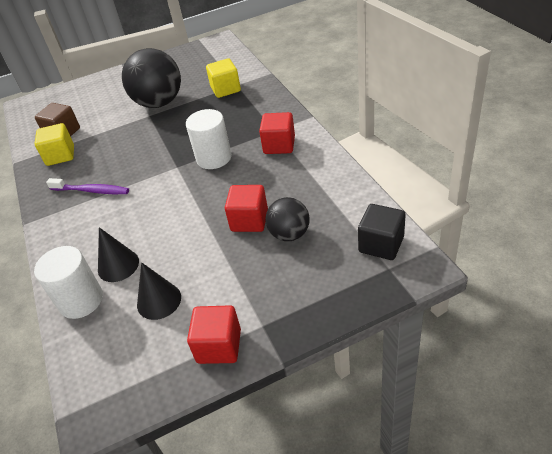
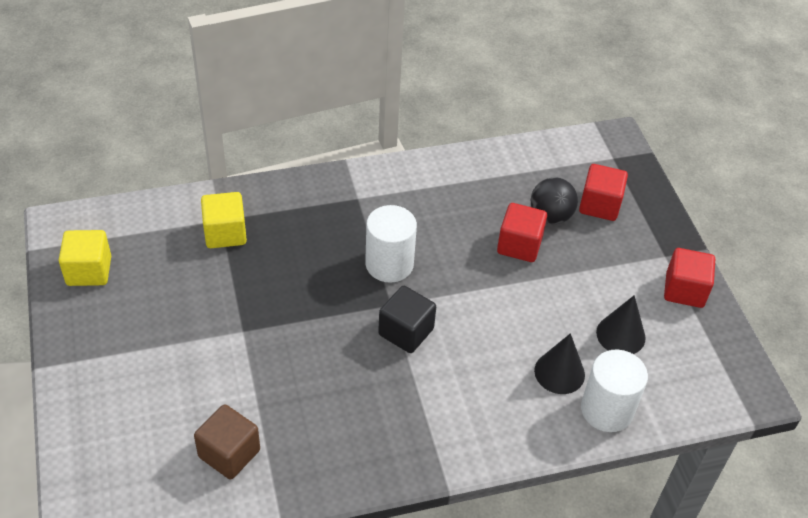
camera: 90 degrees left, 5 degrees up
yellow cube [35,123,74,166] -> yellow cube moved to [59,230,111,286]
purple toothbrush [46,178,129,194] -> none
black ball [122,48,181,108] -> none
red cube [259,112,295,154] -> red cube moved to [579,164,628,221]
black cube [358,204,406,260] -> black cube moved to [378,286,436,353]

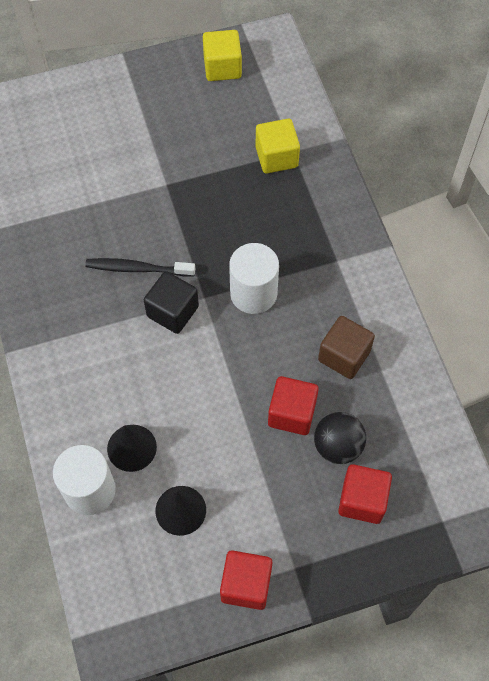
camera: 90 degrees right, 15 degrees up
brown cube [194,404,260,479] -> brown cube moved to [318,316,375,379]
none -> black toothbrush [85,258,195,277]

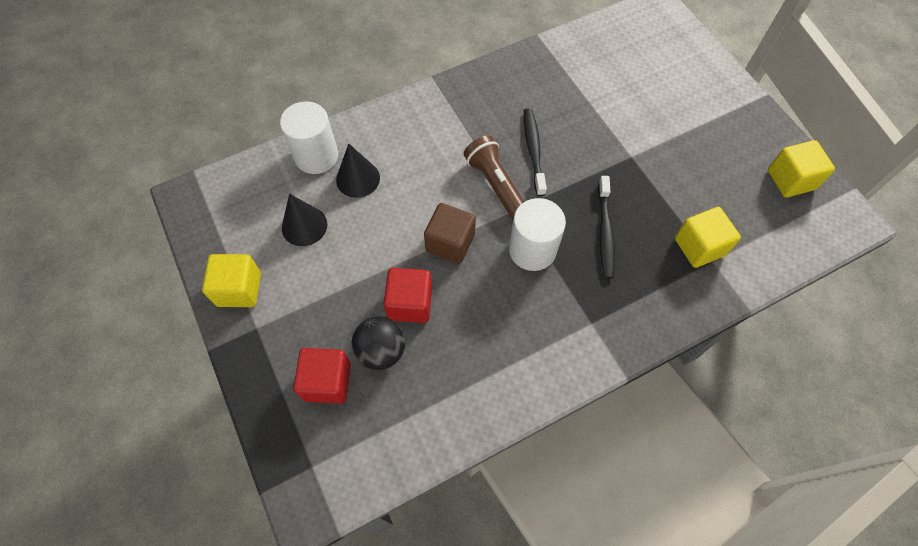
camera: 80 degrees right, 0 degrees up
black cube [144,271,199,334] -> brown flashlight [464,135,524,220]
red cube [220,550,272,610] -> yellow cube [202,254,261,307]
brown cube [318,316,375,379] -> brown cube moved to [424,203,476,264]
none -> black toothbrush [598,176,615,279]

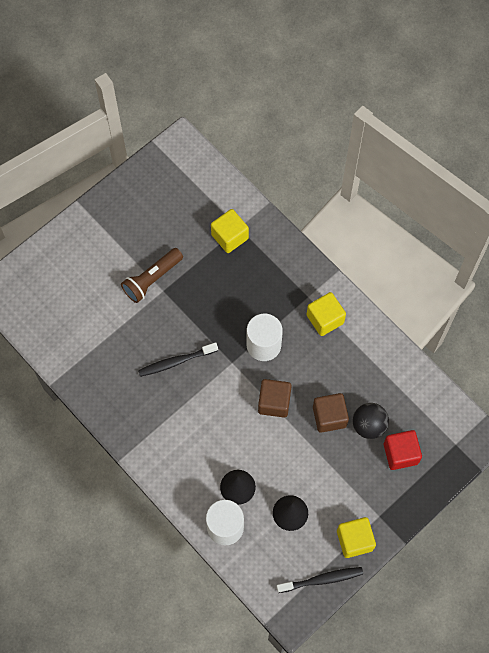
camera: 105 degrees left, 5 degrees up
red cube [383,268,432,323] -> brown cube [313,393,349,433]
brown flashlight [464,135,524,220] -> brown flashlight moved to [121,248,183,303]
black toothbrush [598,176,615,279] -> black toothbrush moved to [277,567,363,593]
yellow cube [768,140,835,197] -> yellow cube moved to [307,292,346,336]

